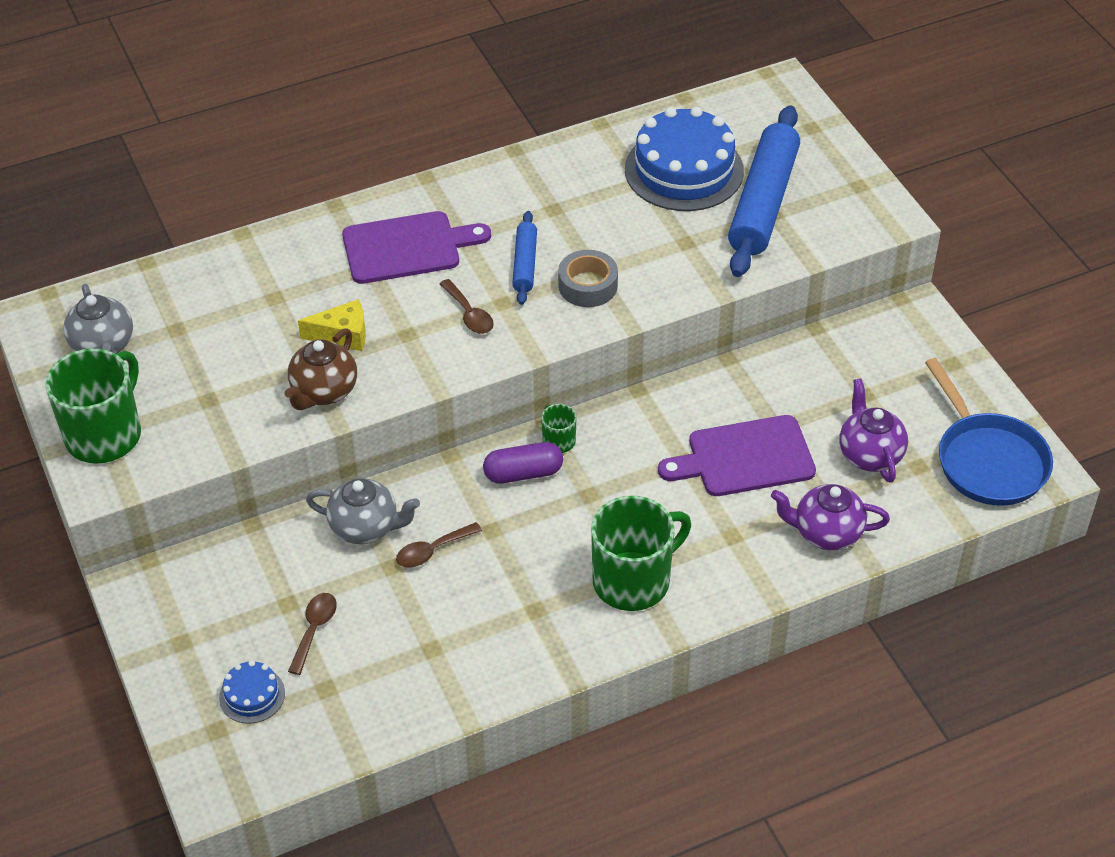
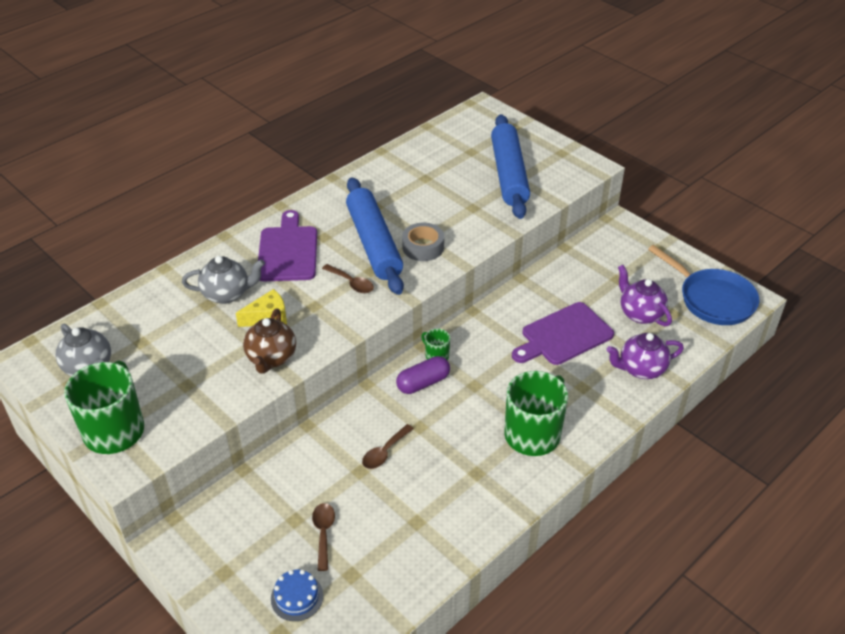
camera: 20 degrees left, 5 degrees down
grey teapot [306,478,420,544] -> grey teapot moved to [182,256,265,304]
purple cutting board [342,211,491,284] -> purple cutting board turned 60 degrees counterclockwise [258,210,317,281]
blue rolling pin [512,211,537,305] -> blue rolling pin [346,177,404,295], size x2.00
blue cake [625,107,744,211] -> none

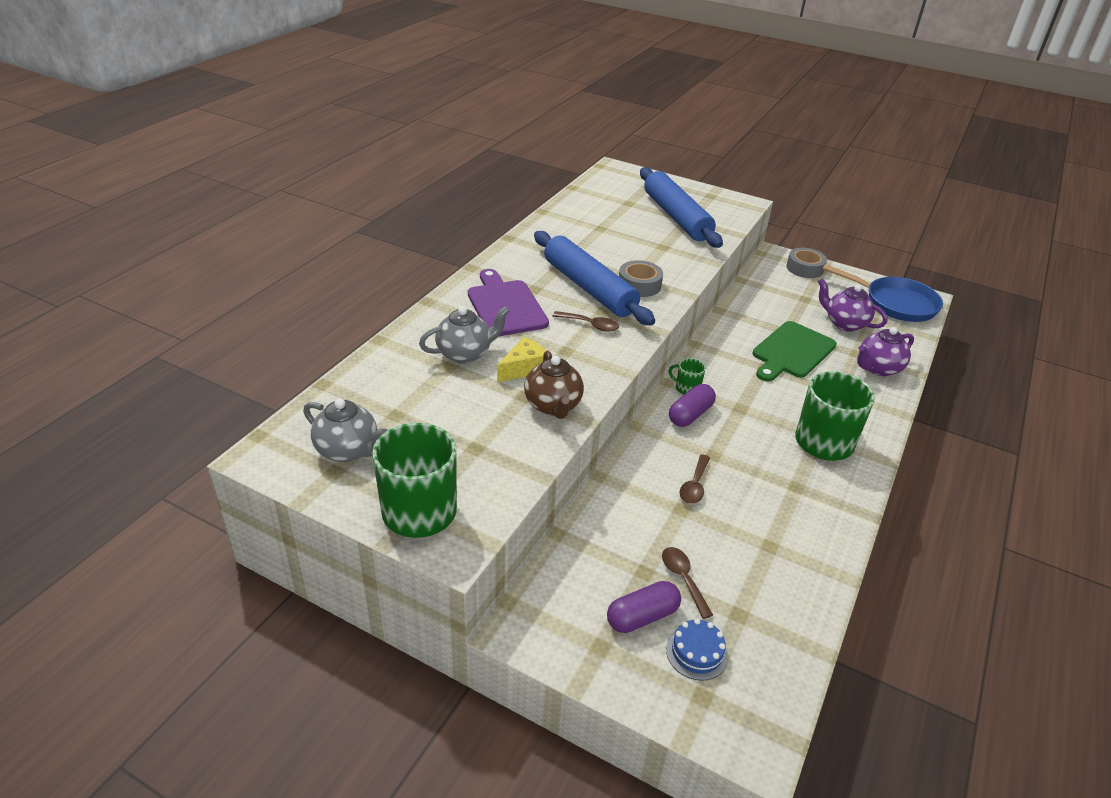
camera: 20 degrees left, 5 degrees down
purple cutting board [512,302,614,365] -> green cutting board [753,321,837,382]
none -> purple capsule [607,581,681,633]
none -> grey tape [786,248,827,278]

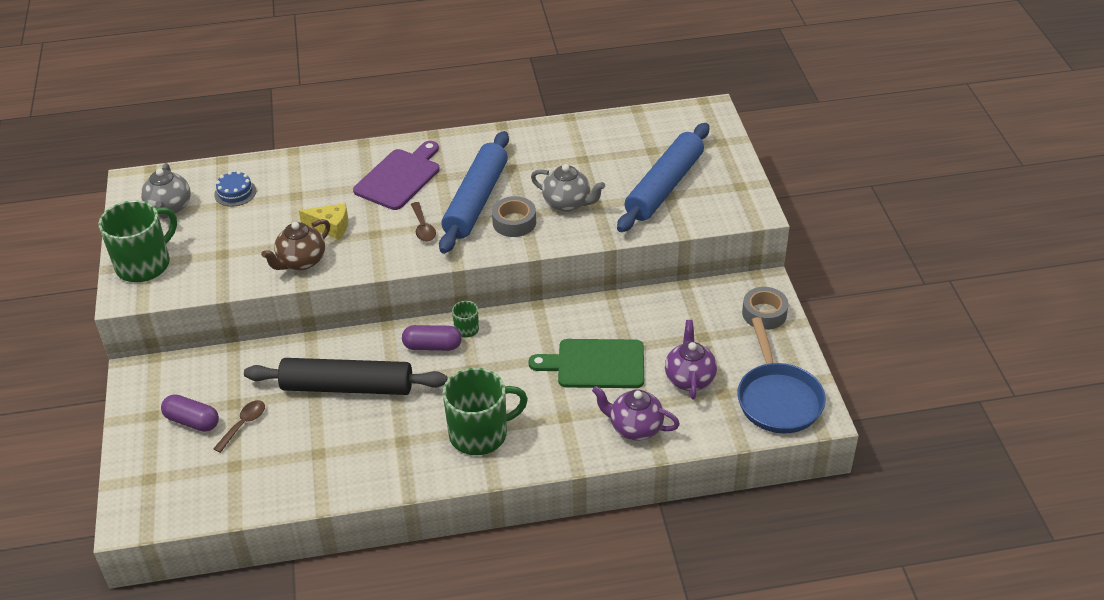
camera: 55 degrees right, 5 degrees up
grey teapot [419,306,509,364] -> grey teapot moved to [531,164,605,212]
blue cake [666,619,728,681] -> blue cake moved to [214,171,256,207]
brown spoon [680,454,710,504] -> black rolling pin [244,358,448,395]

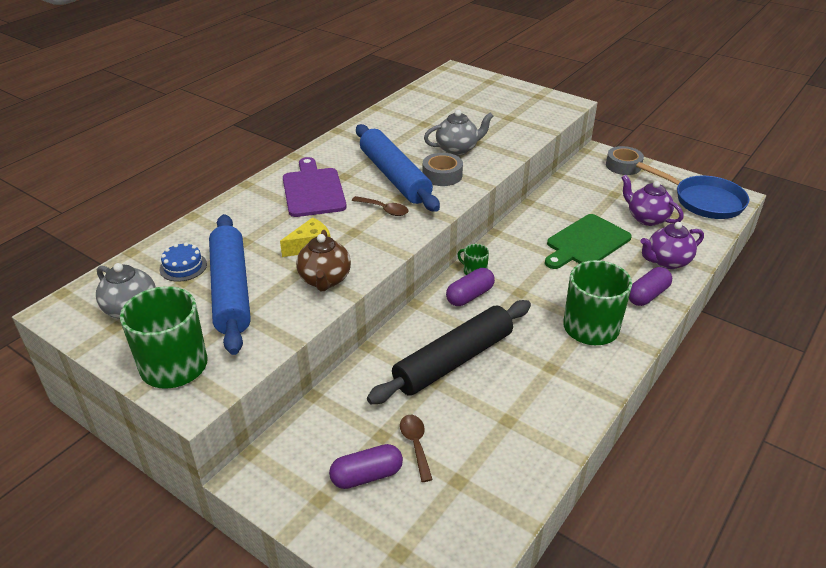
camera: 45 degrees left, 5 degrees down
blue rolling pin [617,123,709,232] -> blue rolling pin moved to [209,214,251,355]
none -> purple capsule [629,267,672,306]

